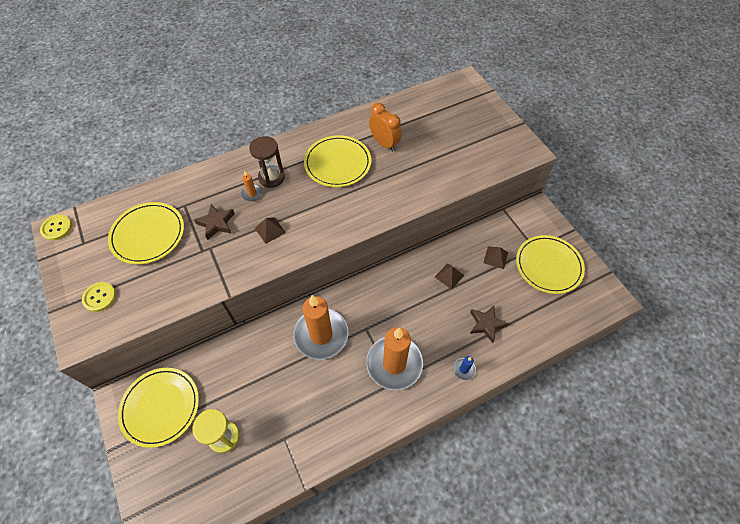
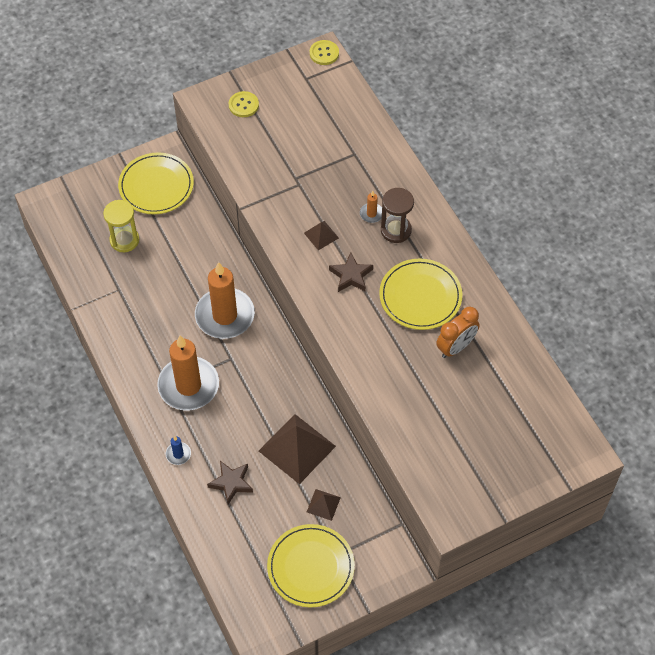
camera: 90 degrees right, 0 degrees up
yellow plate [108,202,184,264] -> none
brown star [194,204,235,240] -> brown star moved to [329,252,373,292]
brown pyramid [435,263,464,290] -> brown pyramid [259,414,336,484], size x2.09

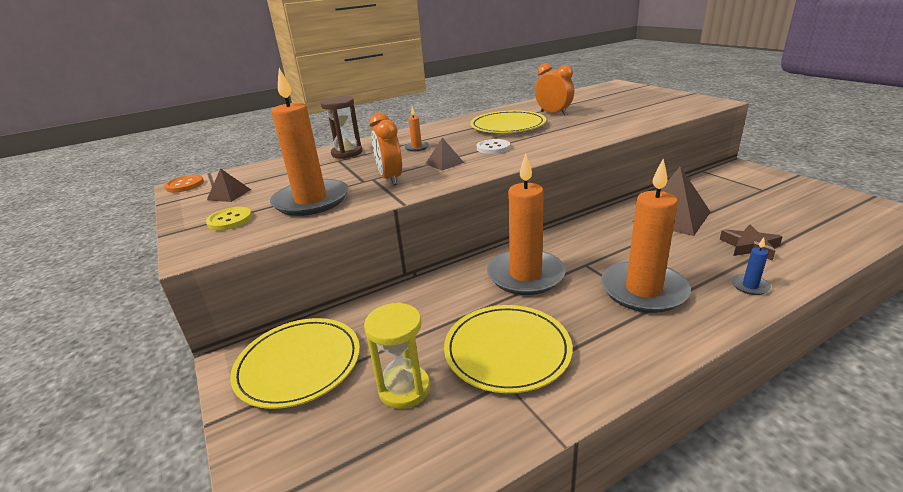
camera: 90 degrees left, 30 degrees down
yellow plate [267,524,355,608] -> yellow plate moved to [444,305,573,393]
brown pyramid [307,489,341,521] -> brown pyramid moved to [207,168,251,202]
yellow button [310,40,339,65] -> orange button [164,175,204,193]
brown star [329,252,373,292] -> white button [477,139,510,154]
brown hourglass [381,188,414,243] -> brown hourglass moved to [321,96,363,159]
none -> orange candle [270,68,348,216]
none -> orange clock [369,112,402,185]

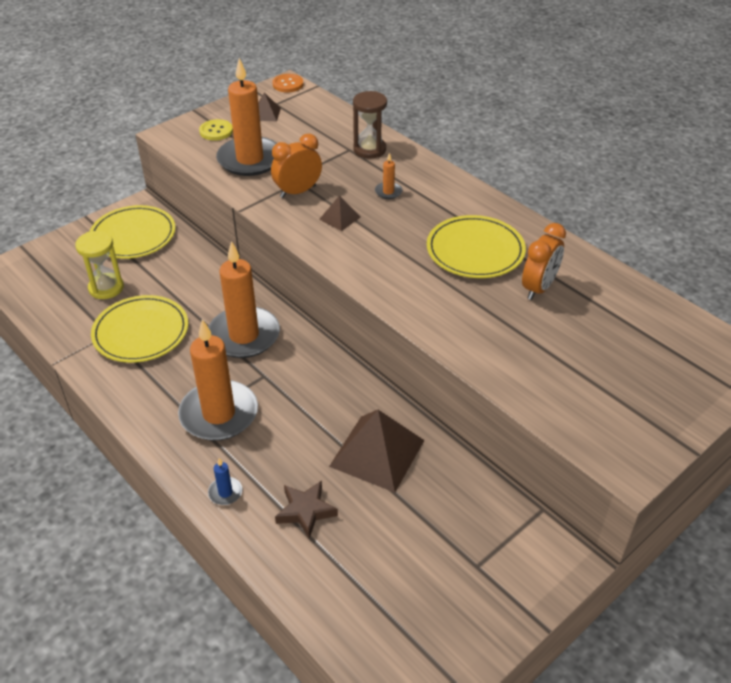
camera: 75 degrees right, 15 degrees up
white button [477,139,510,154] -> none

